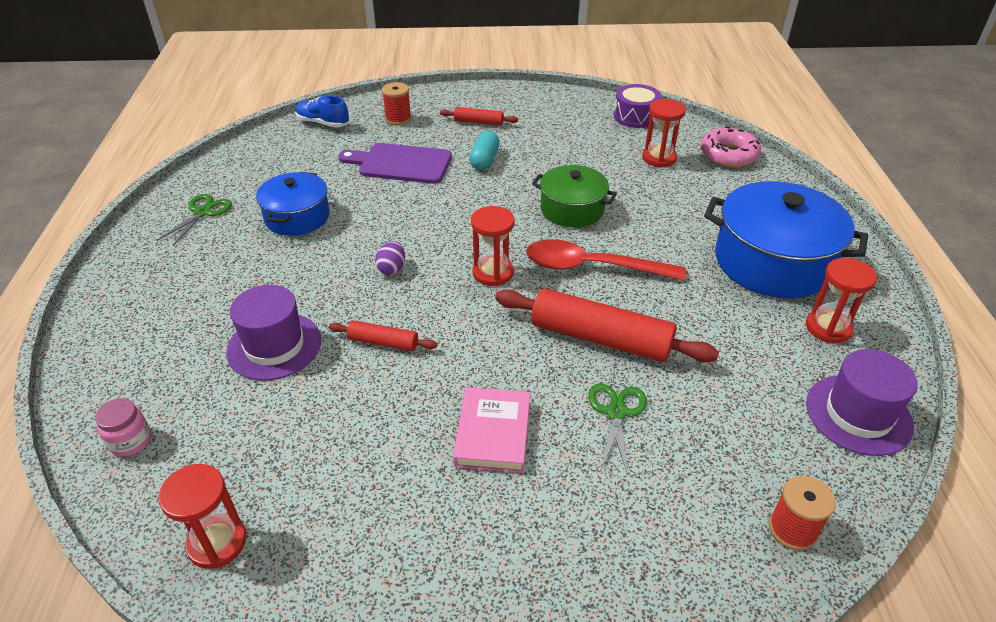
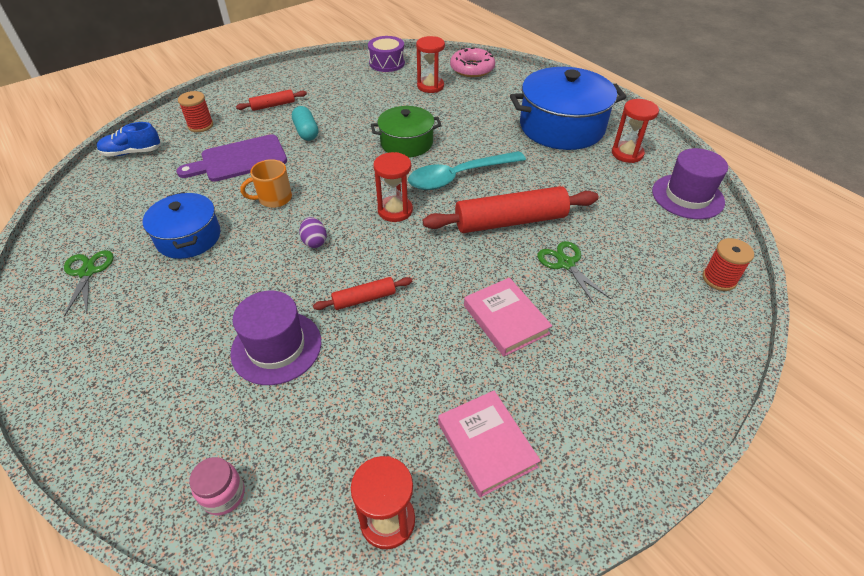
camera: 35 degrees left, 5 degrees up
red spoon [526,239,686,281] -> turquoise spoon [408,151,526,190]
none -> orange mug [240,159,292,208]
none -> pink book [438,391,541,498]

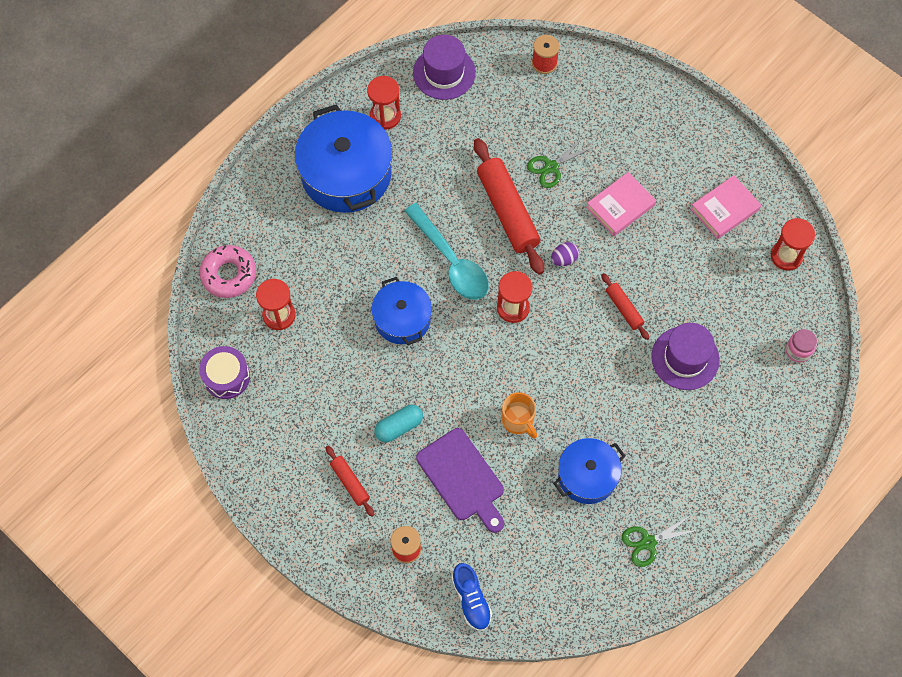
camera: 100 degrees left, 20 degrees up
purple egg [299,217,327,248] -> purple egg moved to [551,242,579,266]
green pot [371,106,442,158] -> blue pot [371,277,432,345]

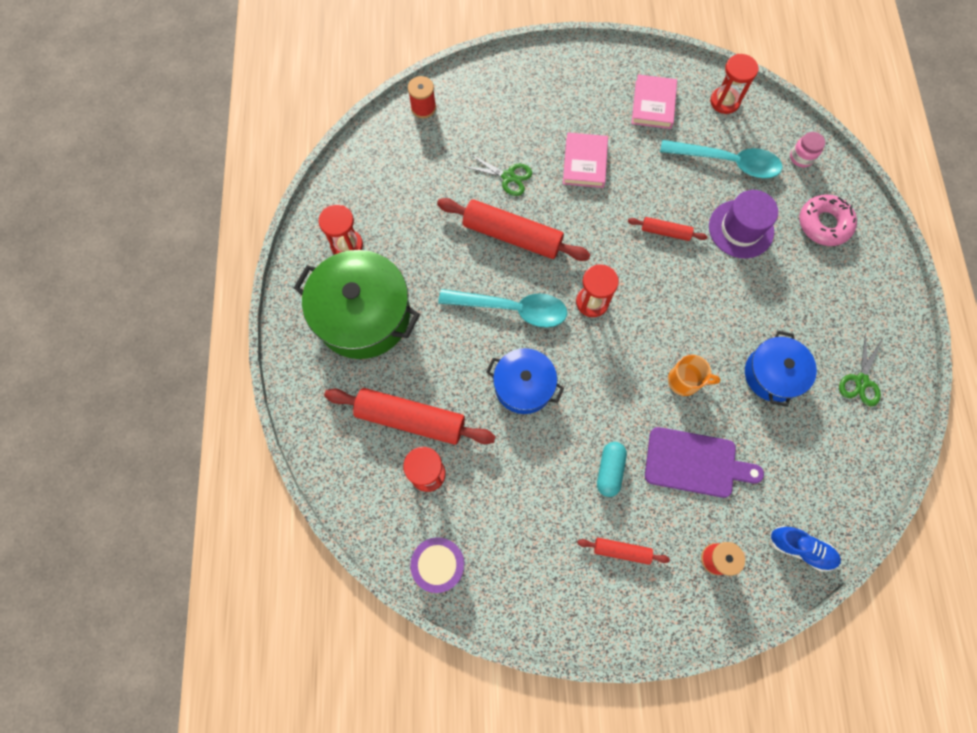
camera: 45 degrees left, 5 degrees up
pink donut [199,245,256,298] -> pink donut moved to [799,195,857,246]
blue pot [295,104,393,213] -> green pot [294,250,420,359]
purple hat [413,35,476,100] -> none
green scissors [527,137,593,188] -> green scissors turned 75 degrees counterclockwise [463,154,532,196]
purple egg [551,242,579,266] -> none
none -> red rolling pin [324,388,496,445]
none -> turquoise spoon [660,140,783,178]

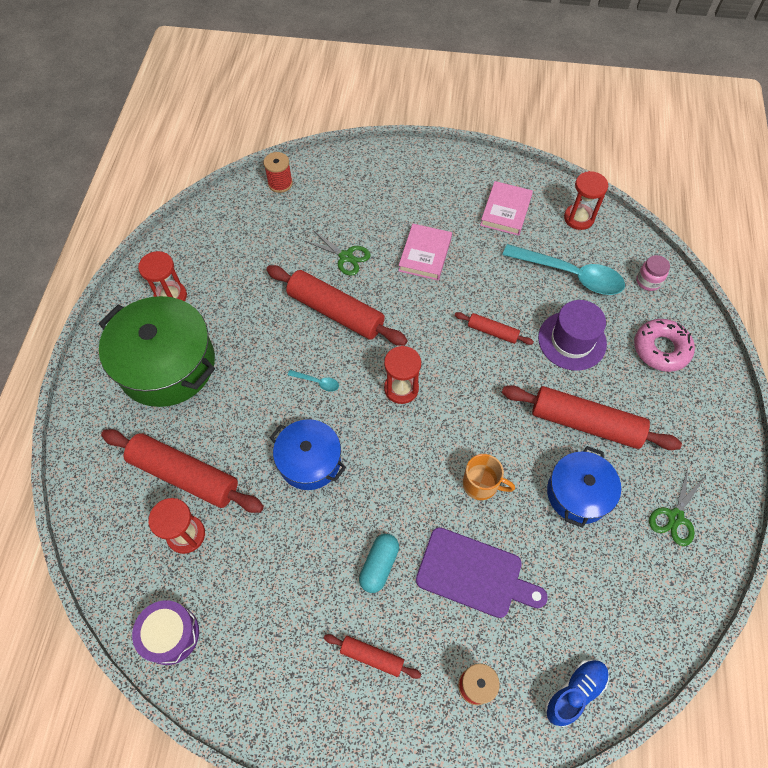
camera: 10 degrees right, 10 degrees down
turquoise spoon [438,289,567,328] -> turquoise spoon [288,370,339,392], size x0.41
blue shoe [770,526,841,571] -> blue shoe turned 75 degrees counterclockwise [545,659,609,727]
none -> red rolling pin [502,385,682,450]

